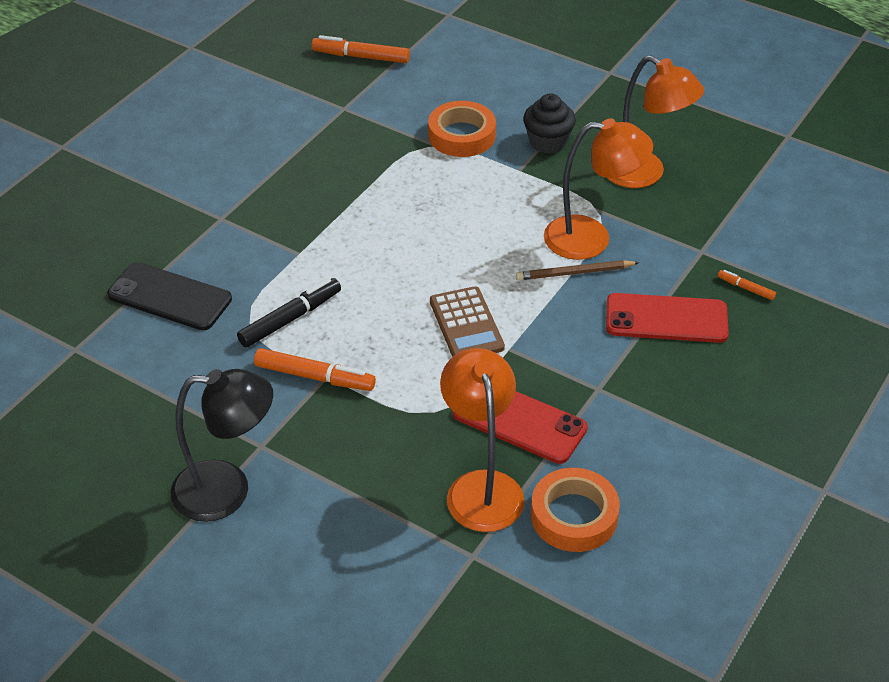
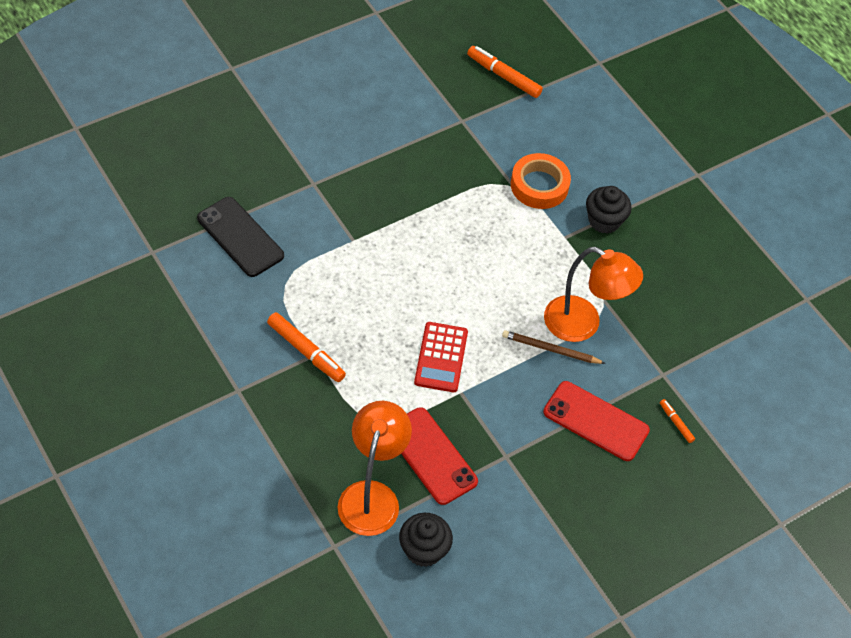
camera: 20 degrees right, 10 degrees up
black lamp [171,369,273,522] -> none
black marker [237,278,341,347] -> none
brown calculator [430,286,505,357] -> red calculator [414,322,468,392]
orange tape [531,468,620,552] -> black cupcake [399,513,453,567]
orange lamp [607,55,704,188] -> none

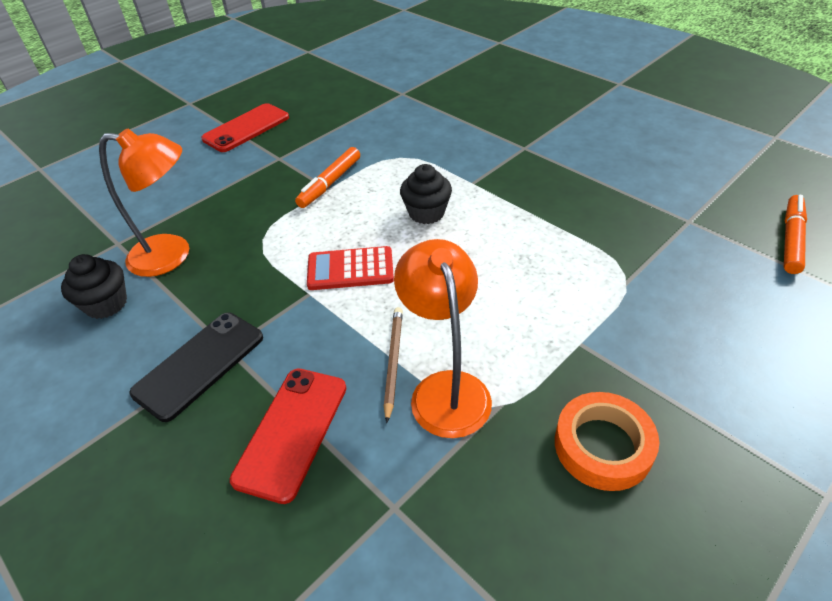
camera: 85 degrees right, 10 degrees down
black phone [197,197,284,277] -> black phone moved to [129,313,263,422]
red phone [401,407,478,505] -> red phone moved to [201,103,289,152]
orange tape [511,153,571,209] -> orange tape moved to [555,392,659,491]
orange lamp [544,247,643,342] -> orange lamp turned 150 degrees clockwise [394,239,492,438]
black cupcake [586,186,632,233] -> black cupcake moved to [400,164,452,224]
orange marker [660,399,695,443] -> none

